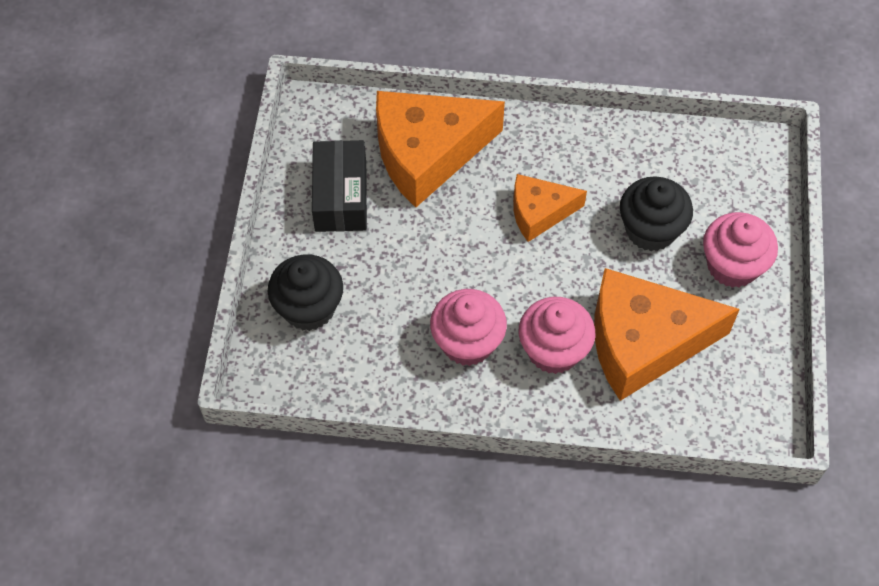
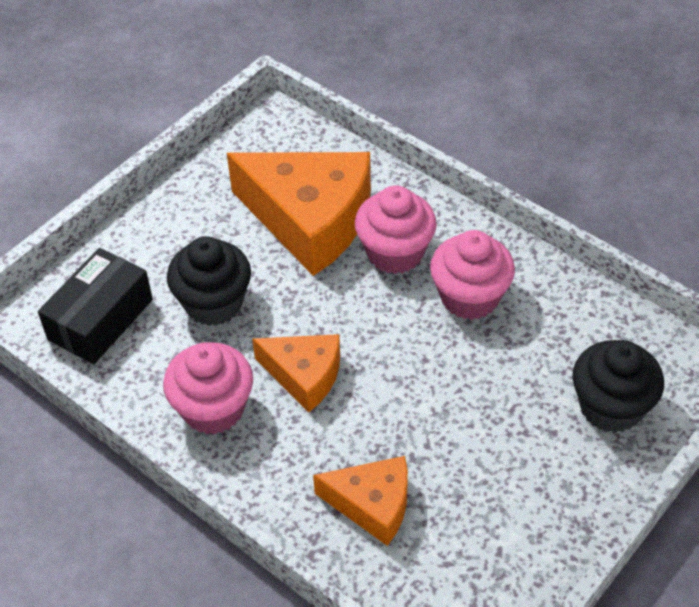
camera: 145 degrees left, 10 degrees down
black box [312,140,367,232] -> black box moved to [38,248,153,364]
orange cheese [376,91,505,207] -> orange cheese [313,456,408,546], size x0.55
pink cupcake [703,212,778,288] -> pink cupcake moved to [163,342,253,435]

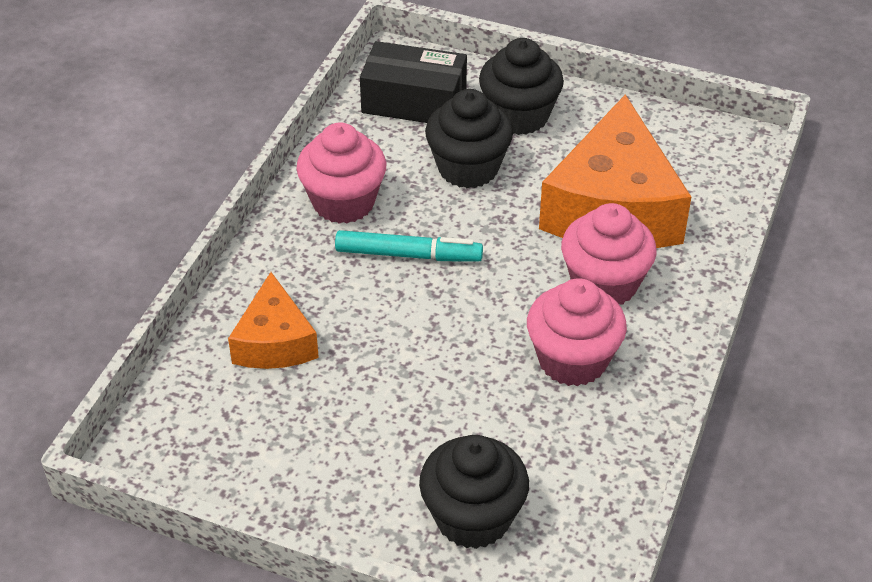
camera: 70 degrees right, 5 degrees down
orange cheese [252,334,340,412] -> turquoise marker [335,230,483,262]
none -> black cupcake [479,38,564,135]

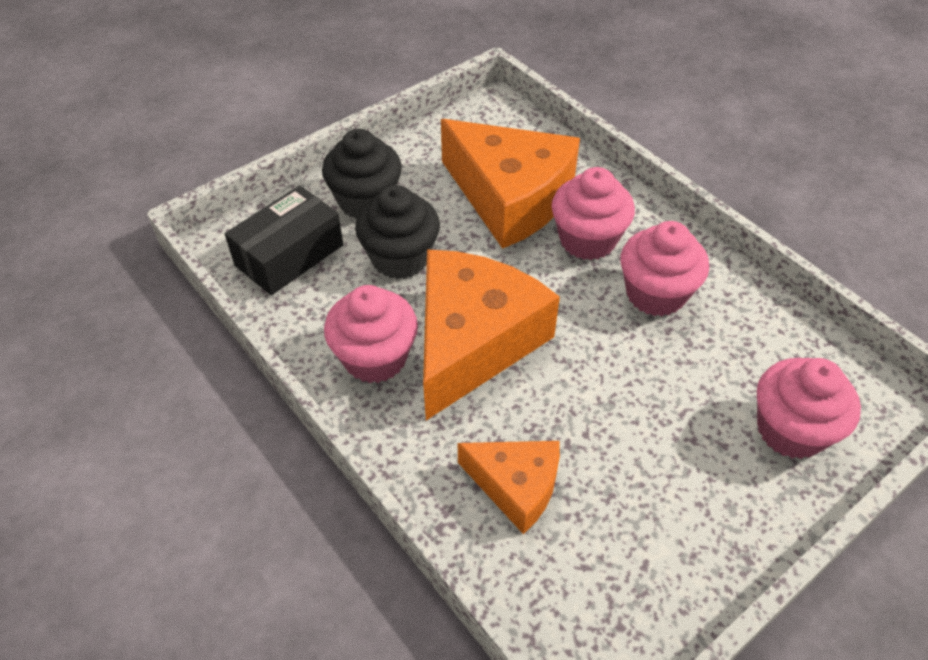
camera: 60 degrees left, 5 degrees up
turquoise marker [335,230,483,262] -> orange cheese [423,249,560,420]
black cupcake [419,435,529,549] -> pink cupcake [757,358,861,459]

